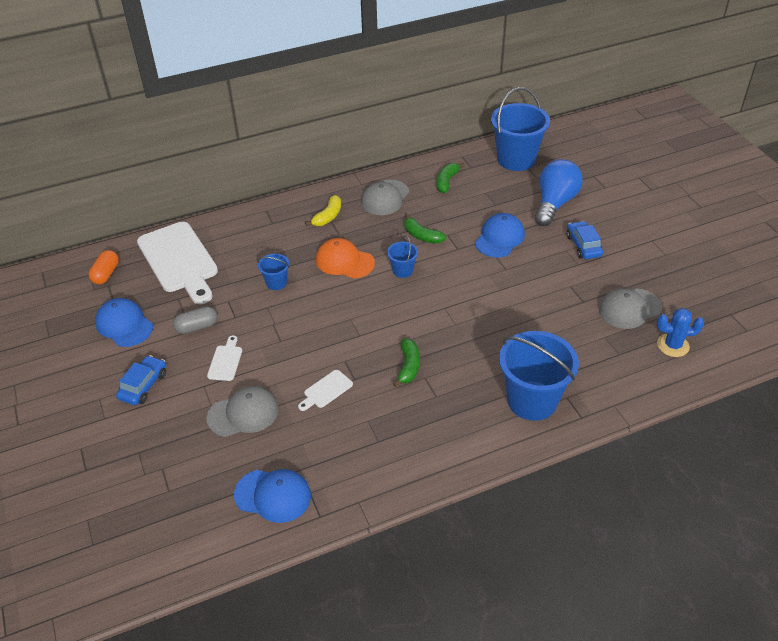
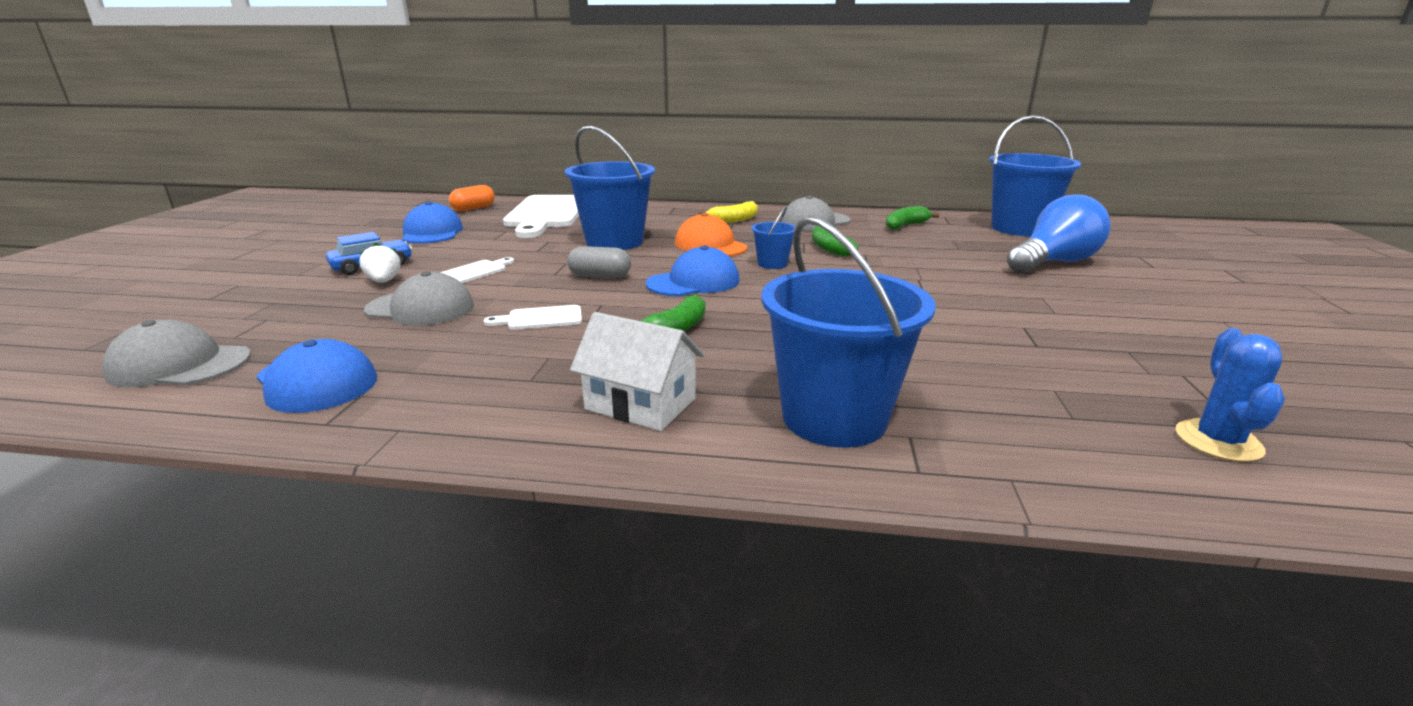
camera: 30 degrees right, 20 degrees down
grey capsule [173,306,217,334] -> grey capsule moved to [567,246,631,278]
blue bucket [257,254,290,290] -> blue bucket [565,126,655,250], size x2.12
blue cap [475,213,525,257] -> blue cap moved to [646,245,740,296]
blue car [567,221,603,259] -> none
grey cap [599,288,662,329] -> grey cap moved to [102,320,251,387]
blue cactus [657,308,704,357] -> blue cactus turned 75 degrees clockwise [1176,328,1285,462]
none -> white strawberry [359,243,401,283]
none -> white house [570,312,704,431]

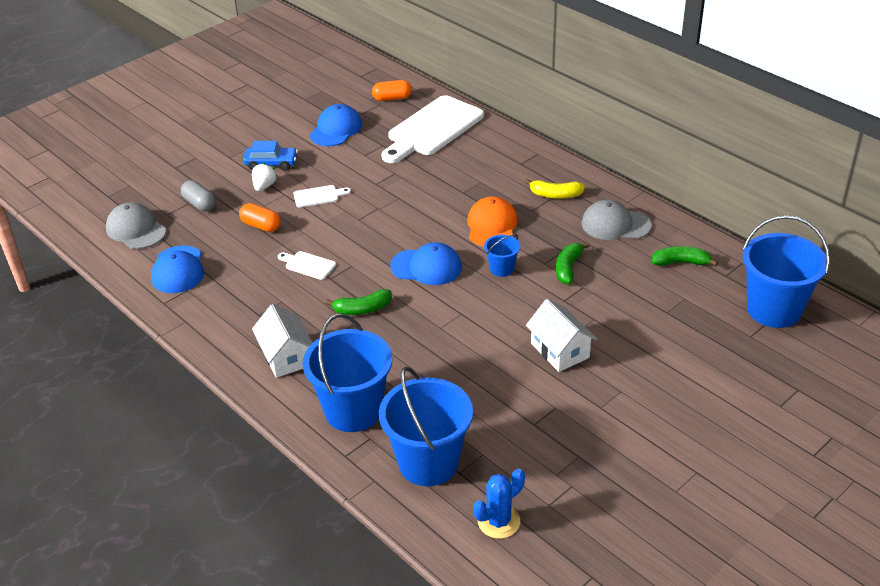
camera: 40 degrees right, 15 degrees up
grey cap [364,271,474,326] -> orange capsule [239,203,281,232]
blue bucket [565,126,655,250] -> blue bucket moved to [379,367,473,486]
grey capsule [567,246,631,278] -> grey capsule moved to [181,180,216,211]
blue light bulb [1007,194,1111,273] -> none
none -> white house [526,299,597,372]

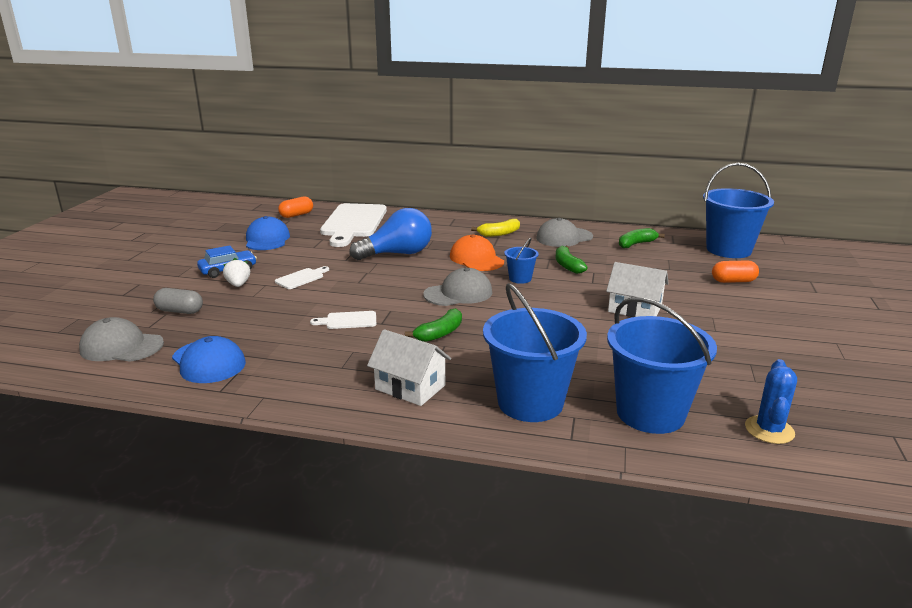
camera: 35 degrees left, 15 degrees down
orange capsule [239,203,281,232] -> orange capsule moved to [712,260,759,283]
blue cap [390,243,462,285] -> grey cap [423,268,492,306]
none -> blue light bulb [350,208,432,260]

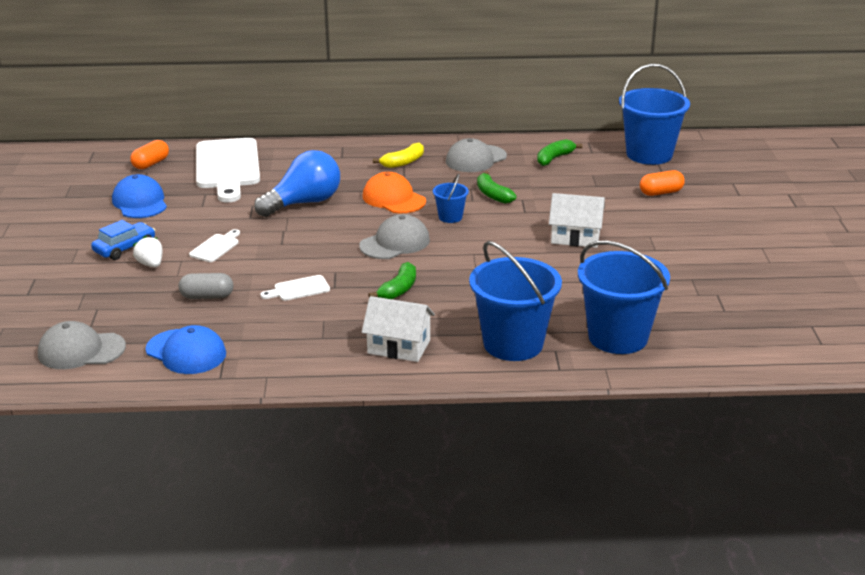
camera: 15 degrees left, 5 degrees up
grey capsule [153,288,203,314] -> grey capsule moved to [179,273,233,299]
blue cactus [745,359,797,444] -> none

